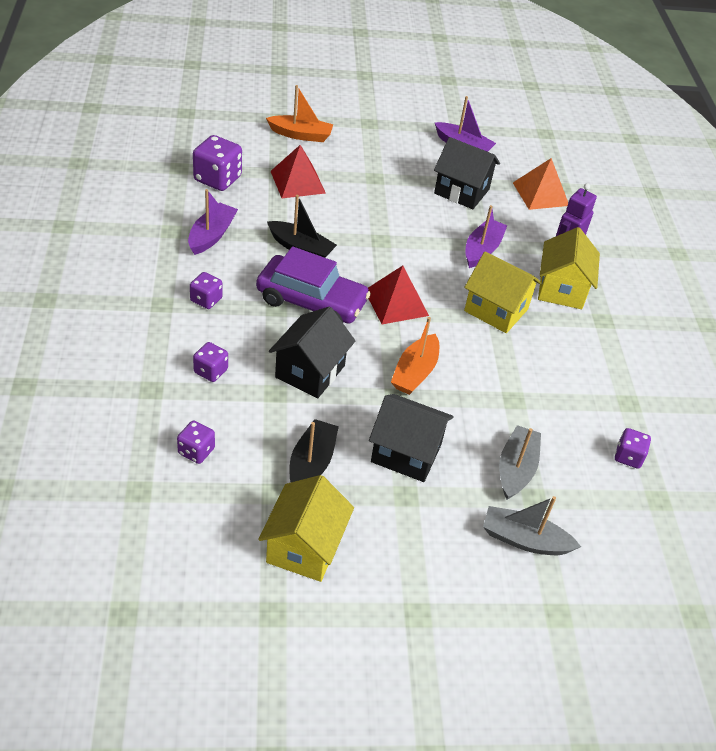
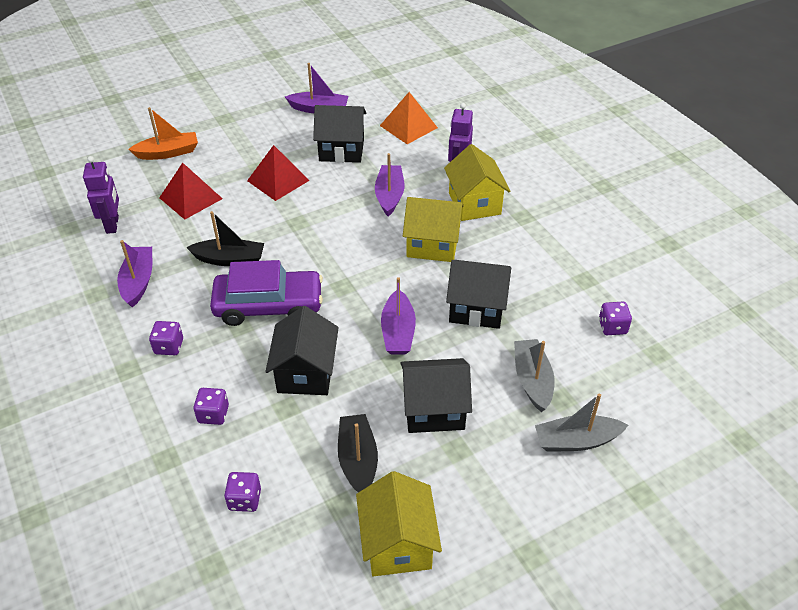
camera: 20 degrees left, 0 degrees up
purple dice [193,135,242,191] -> purple robot [83,156,119,234]
red pyramid [368,266,429,324] -> red pyramid moved to [247,145,310,201]
orange boat [391,317,439,395] -> purple boat [381,277,416,355]
none -> black house [446,260,511,329]

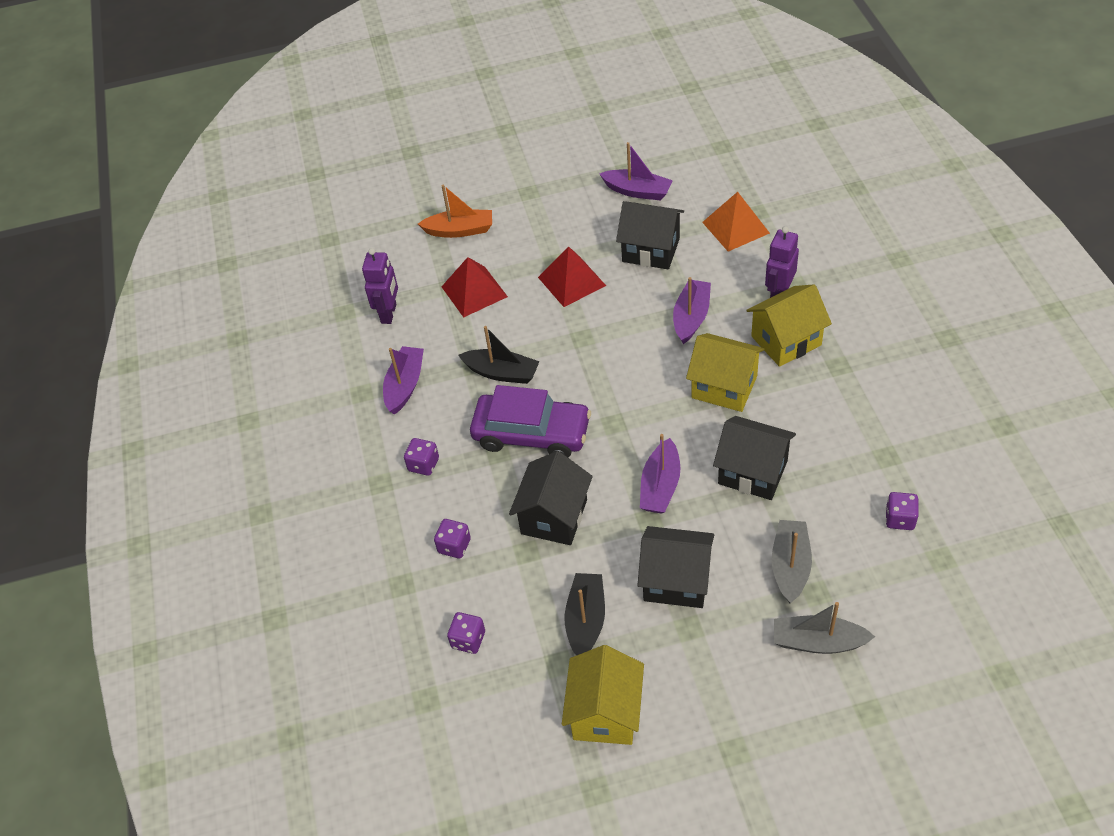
camera: 20 degrees right, 5 degrees up
yellow house [444,144,510,221] -> yellow house turned 60 degrees clockwise [747,284,832,367]

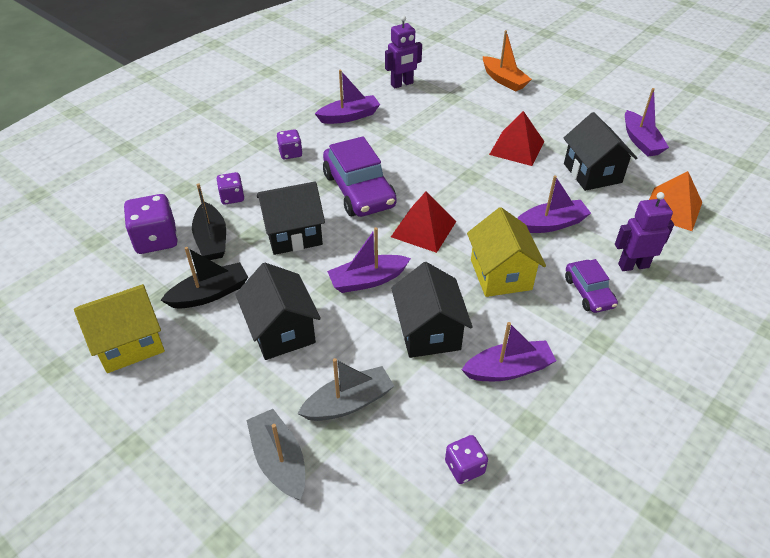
camera: 50 degrees right, 5 degrees down
red pyramid [442,257,508,318] -> red pyramid moved to [391,192,456,253]
purple dice [447,612,485,654] -> purple dice [124,194,178,254], size x1.72
black boat [458,326,540,384] -> black boat moved to [192,183,226,260]
yellow house [747,284,832,367] -> purple car [565,259,618,313]
none -> purple boat [462,322,556,381]

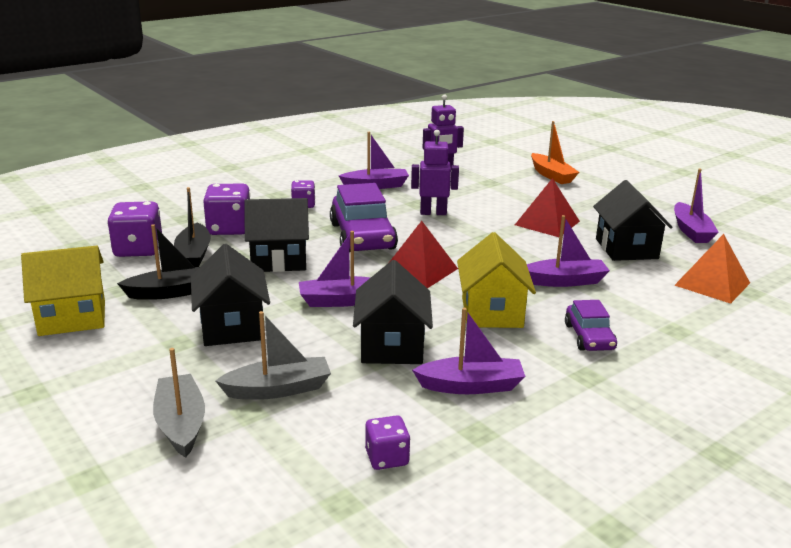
camera: 10 degrees right, 20 degrees down
purple dice [217,172,244,205] -> purple dice [203,184,250,235], size x1.72
purple robot [615,192,674,271] -> purple robot moved to [411,130,459,215]

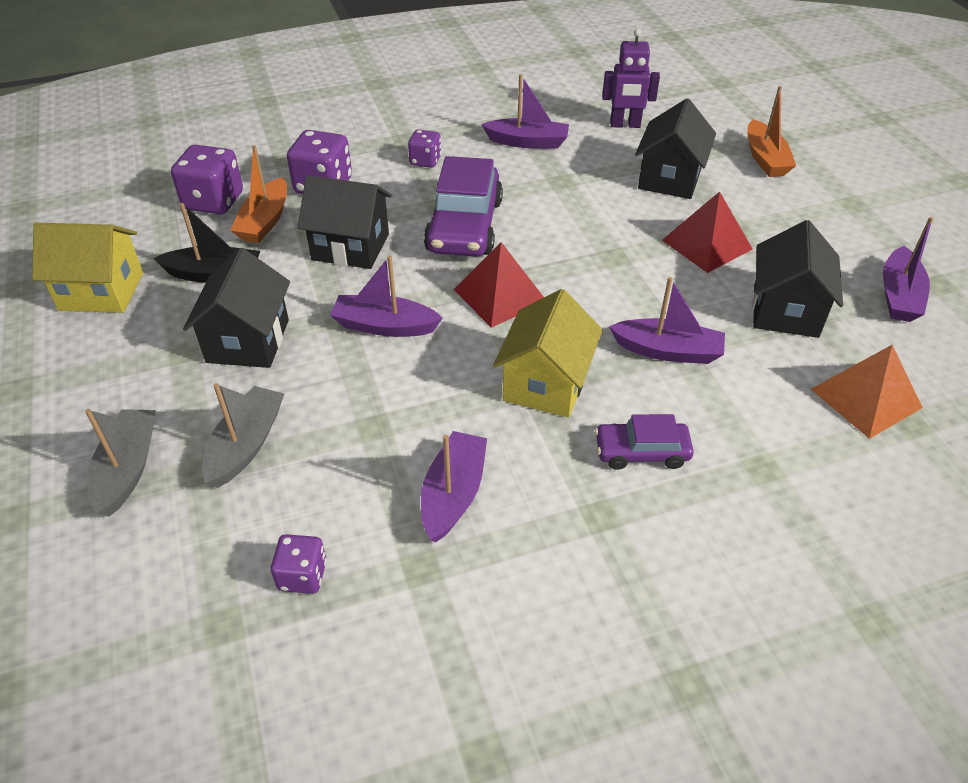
camera: 20 degrees right, 20 degrees up
black boat [174,187,211,267] -> orange boat [230,145,287,243]
grey boat [215,311,331,400] -> grey boat turned 75 degrees counterclockwise [202,383,284,488]
black house [353,260,433,364] -> black house moved to [635,99,716,199]
purple robot [411,130,459,215] -> none
purple boat [412,308,526,394] -> purple boat turned 90 degrees counterclockwise [421,431,487,543]
purple car [565,300,617,351] -> purple car turned 75 degrees clockwise [595,414,694,470]

